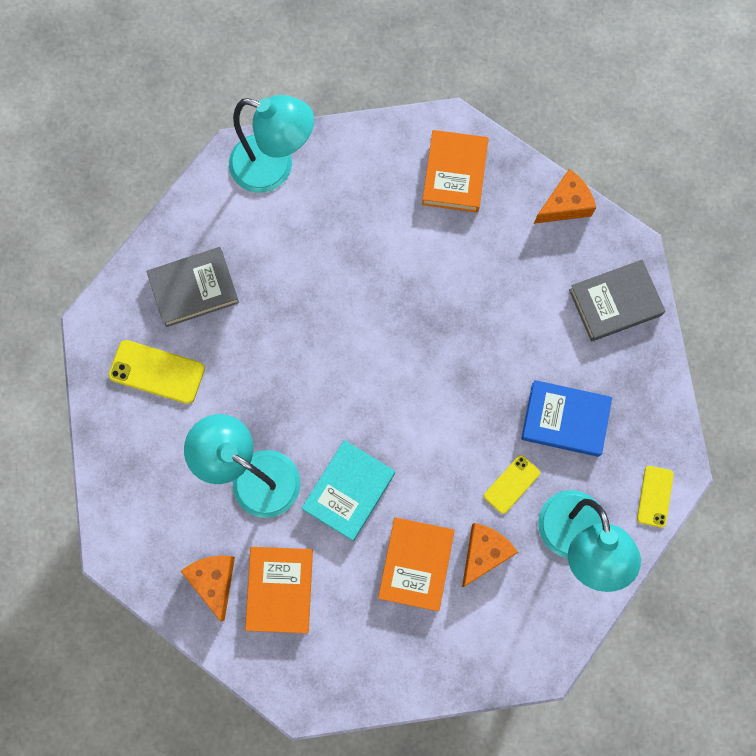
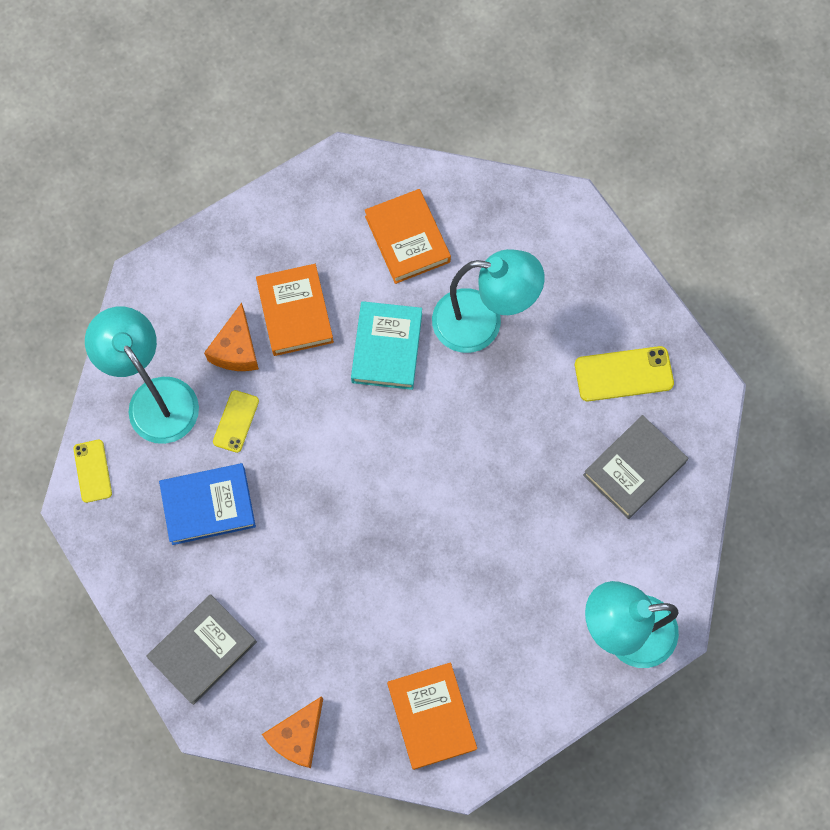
camera: 155 degrees right, 5 degrees down
orange cheese [181,556,235,621] -> none

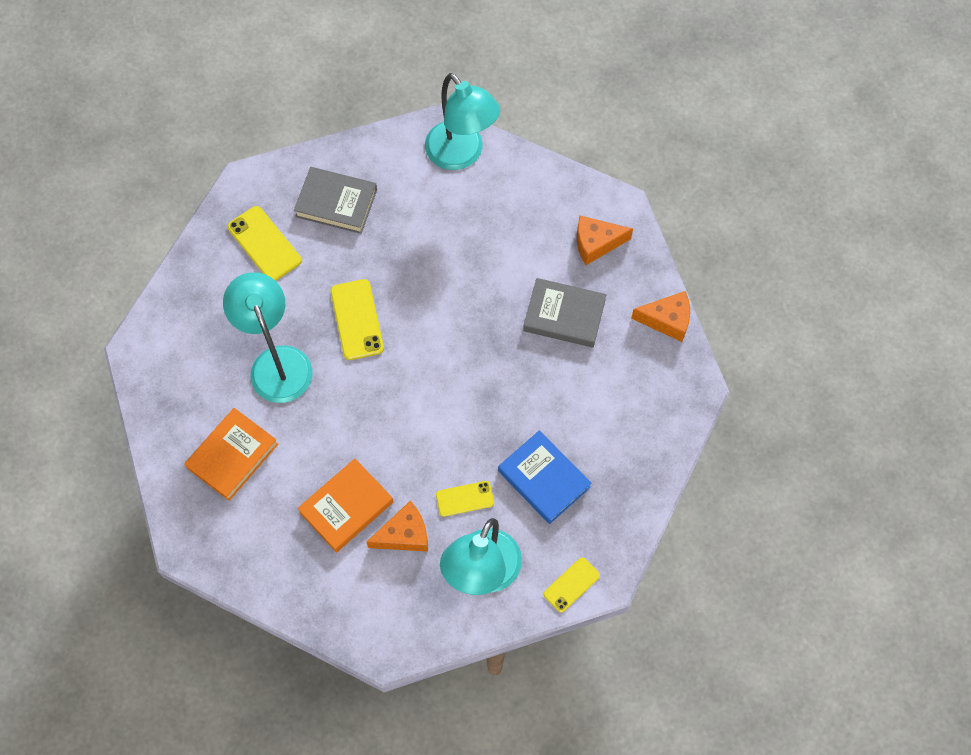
camera: 120 degrees left, 5 degrees down
grey book [146,594,257,705] -> grey book moved to [523,278,606,348]
turquoise book [351,301,422,390] -> none
orange book [387,662,477,770] -> orange cheese [577,216,633,265]
none -> yellow phone [330,279,384,360]

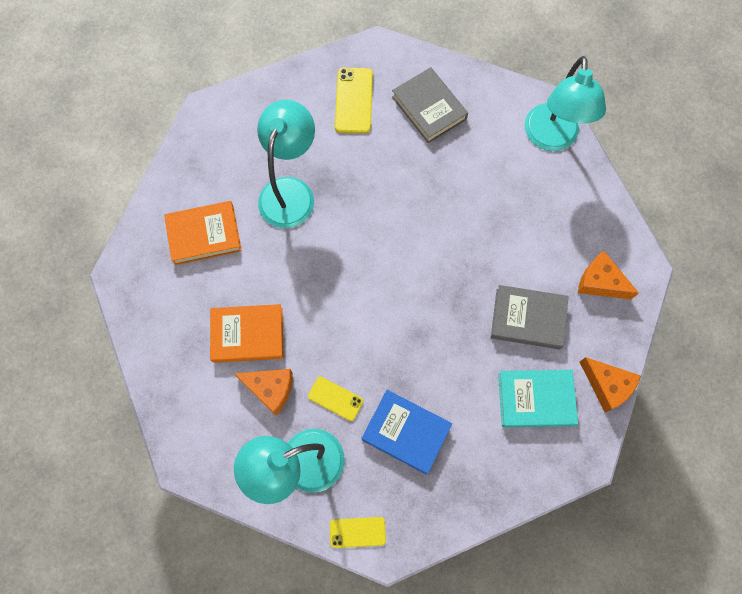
camera: 40 degrees right, 5 degrees up
yellow phone [330,279,384,360] -> none
blue book [498,430,592,524] -> blue book turned 60 degrees counterclockwise [362,390,452,475]
grey book [523,278,606,348] -> grey book turned 45 degrees counterclockwise [491,285,569,350]
none -> turquoise book [498,370,578,427]

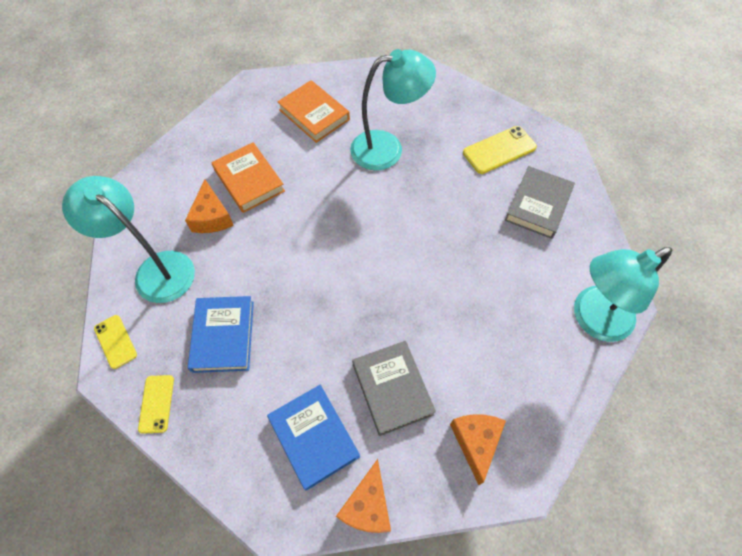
camera: 60 degrees right, 10 degrees down
yellow phone [308,377,363,421] -> yellow phone moved to [138,375,174,434]
turquoise book [498,370,578,427] -> blue book [267,385,360,491]

